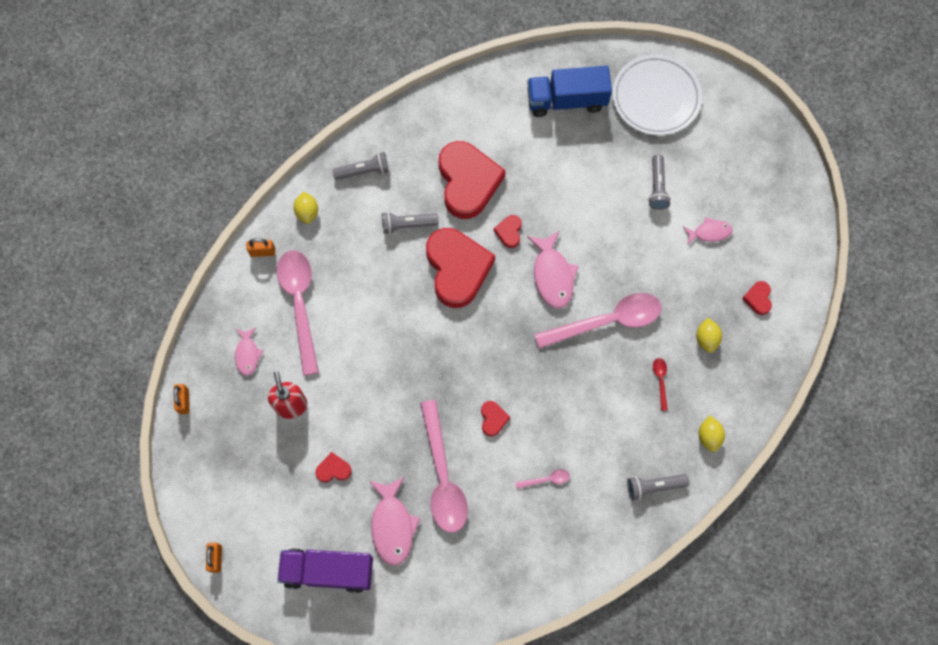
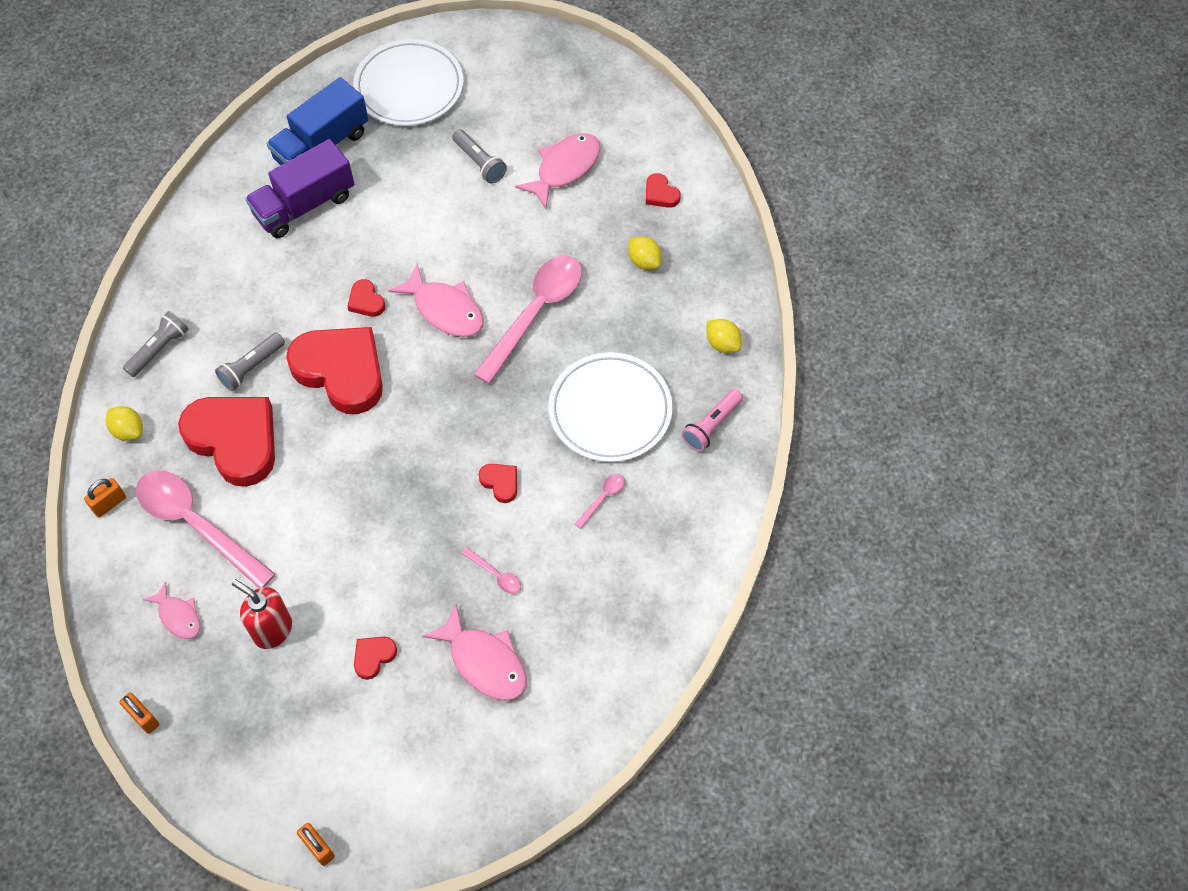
camera: 40 degrees left, 10 degrees down
purple truck [277,549,373,593] -> purple truck moved to [245,139,354,238]
pink spoon [420,400,468,533] -> pink spoon [462,548,521,594], size x0.40
red heart [439,141,506,219] -> red heart moved to [178,397,275,487]
grey flashlight [627,474,689,501] -> pink flashlight [682,389,743,452]
red spoon [653,358,668,411] -> none
pink fish [683,217,732,245] -> pink fish [515,133,601,209], size x1.67
none -> white plate [549,352,673,462]

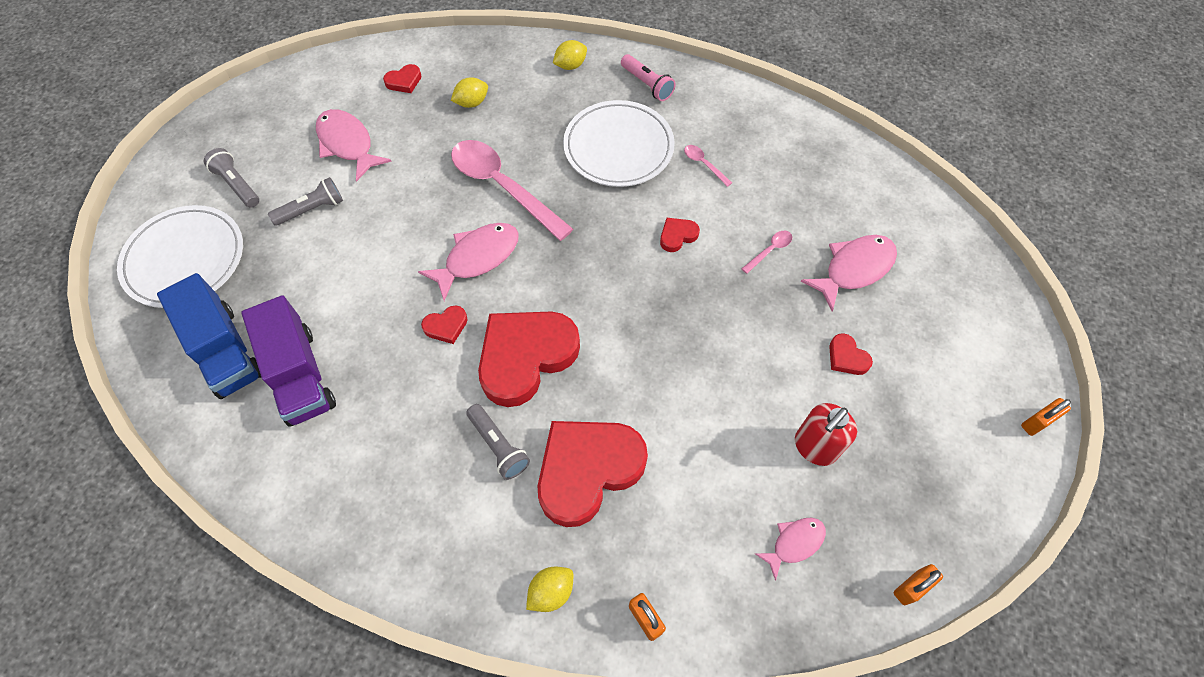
camera: 80 degrees left, 0 degrees up
grey flashlight [123,311,189,377] -> grey flashlight moved to [204,148,259,208]
pink spoon [136,471,276,588] -> none

